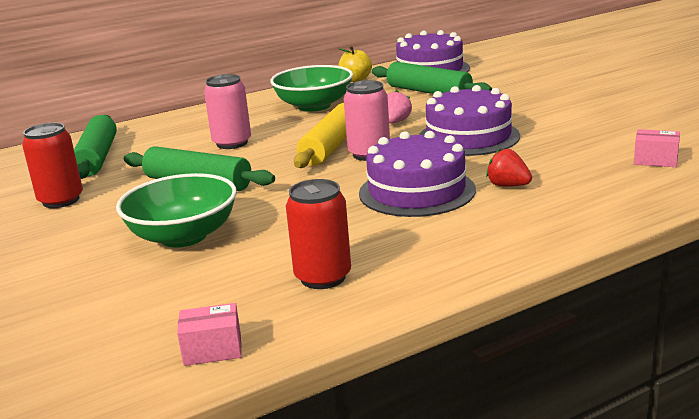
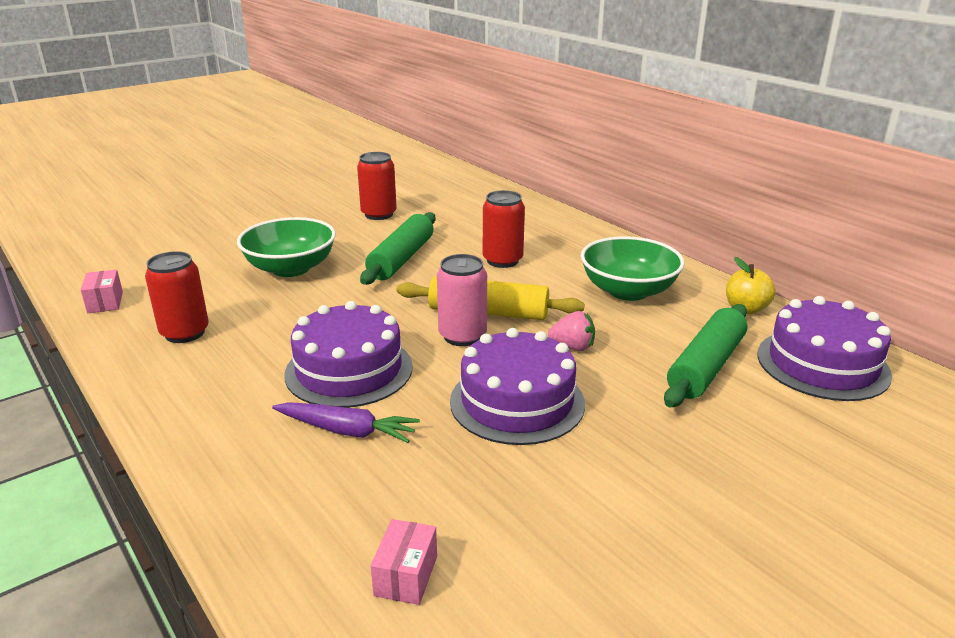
camera: 80 degrees right, 5 degrees up
green rolling pin [74,115,117,179] -> none
pink can [204,74,251,149] -> red can [483,190,525,268]
red strawberry [486,148,532,187] -> purple carrot [272,402,420,443]

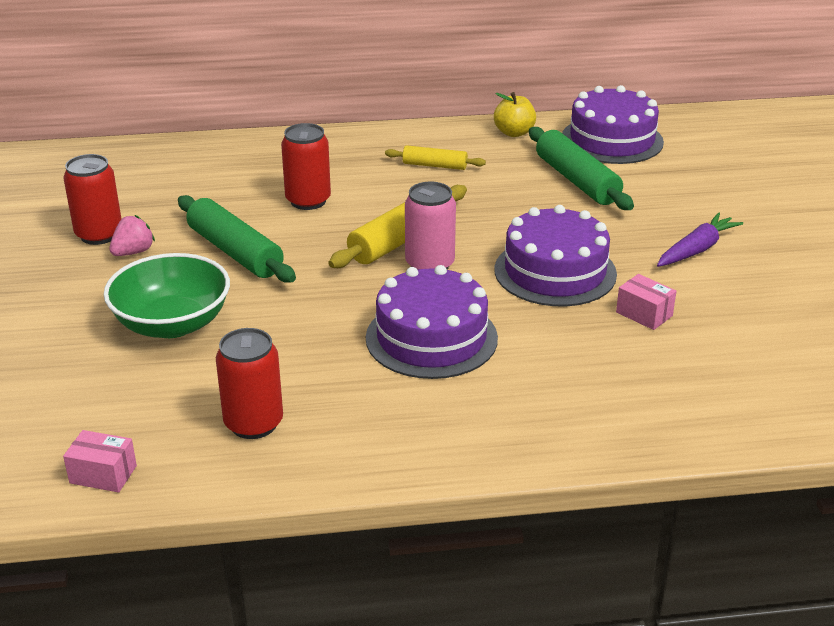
camera: 60 degrees left, 5 degrees up
purple carrot [272,402,420,443] -> purple carrot moved to [657,212,743,267]
pink box [370,519,437,605] -> pink box moved to [616,274,676,330]
pink strawberry [548,311,595,351] -> pink strawberry moved to [109,215,155,256]
green bowl [581,236,685,301] -> yellow rolling pin [385,145,486,170]

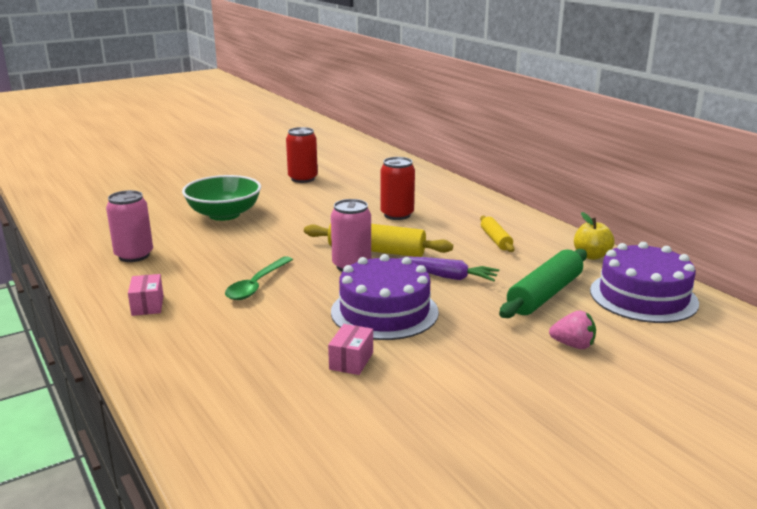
camera: 65 degrees right, 10 degrees down
pink box [63,430,137,492] -> pink box moved to [128,274,164,316]
pink strawberry [109,215,155,256] -> pink strawberry moved to [549,310,596,349]
green rolling pin [178,195,296,283] -> none
red can [216,328,283,439] -> pink can [106,190,153,262]
purple cake [366,265,498,379] -> green spoon [225,256,293,300]
purple carrot [657,212,743,267] -> purple carrot moved to [397,256,499,281]

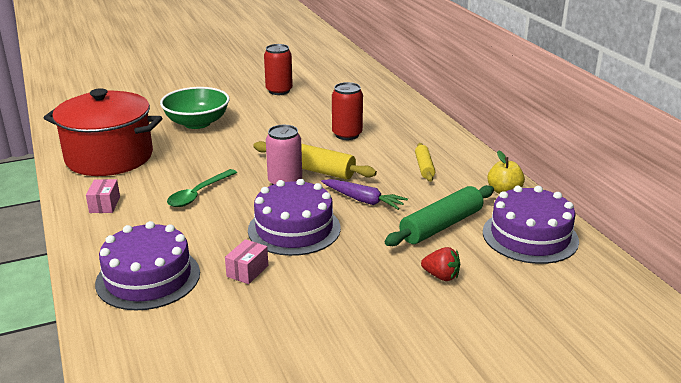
camera: 10 degrees right, 5 degrees up
pink can [106,190,153,262] -> red pot [44,88,162,176]
pink strawberry [549,310,596,349] -> red strawberry [421,247,460,281]
none -> purple cake [95,221,200,310]

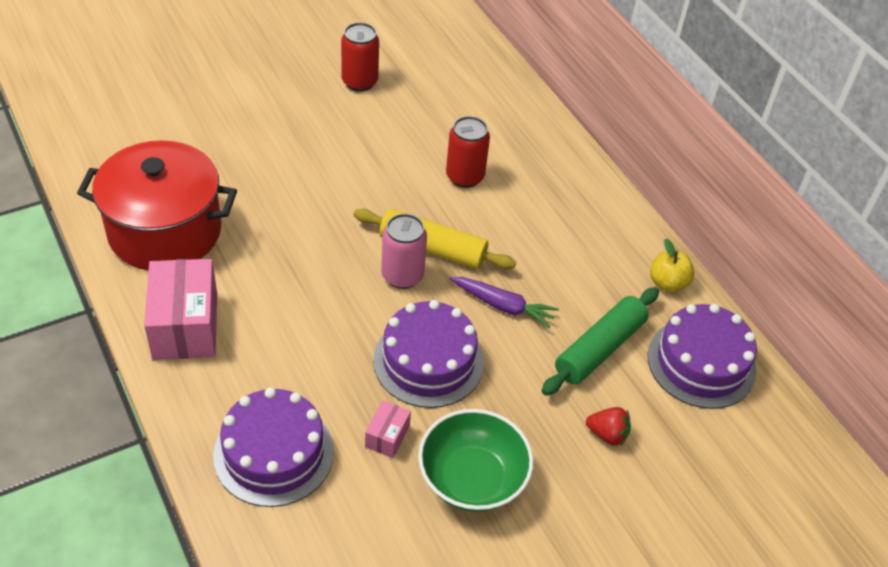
camera: 10 degrees left, 20 degrees up
pink box [86,179,120,213] -> pink box [144,259,217,360], size x2.09
green bowl [160,87,230,129] -> green bowl moved to [418,409,534,512]
green spoon [167,169,237,207] -> none
yellow rolling pin [415,143,435,182] -> none

